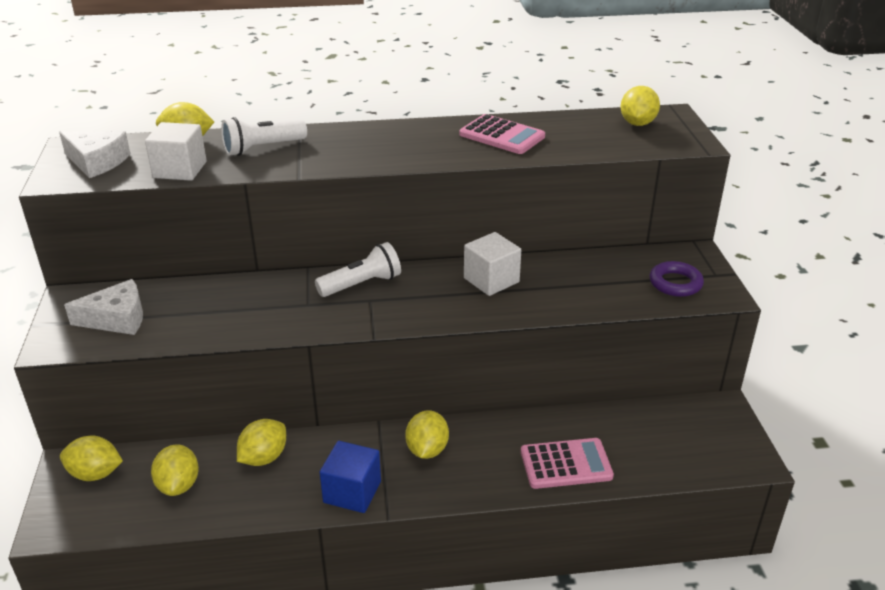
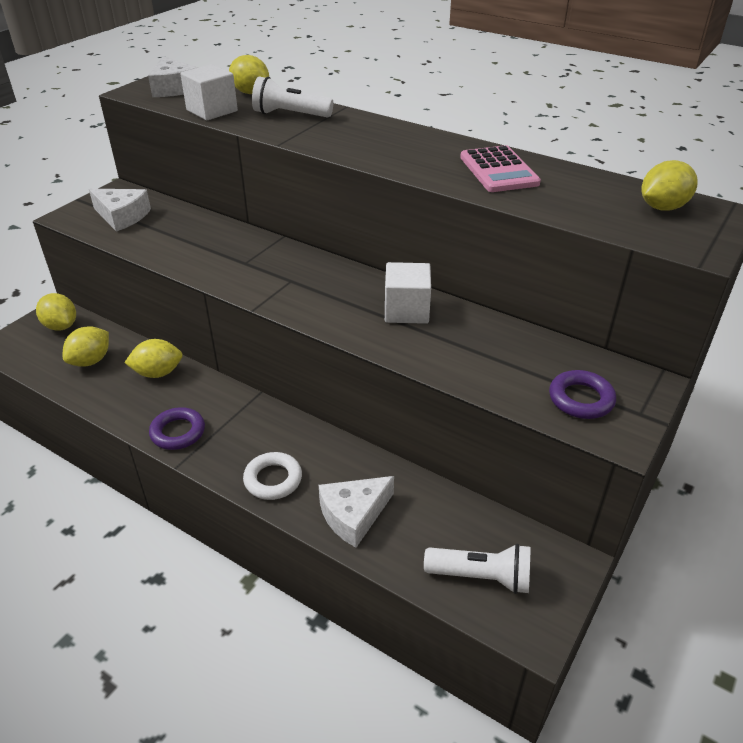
camera: 40 degrees right, 5 degrees up
white flashlight [315,242,401,297] -> white flashlight moved to [424,544,531,594]
blue cube [320,441,381,513] -> purple ring [149,407,205,450]
yellow lemon [405,410,449,459] -> none
pink calculator [521,438,614,489] -> white cheese [319,476,394,548]
none -> white ring [243,452,302,500]

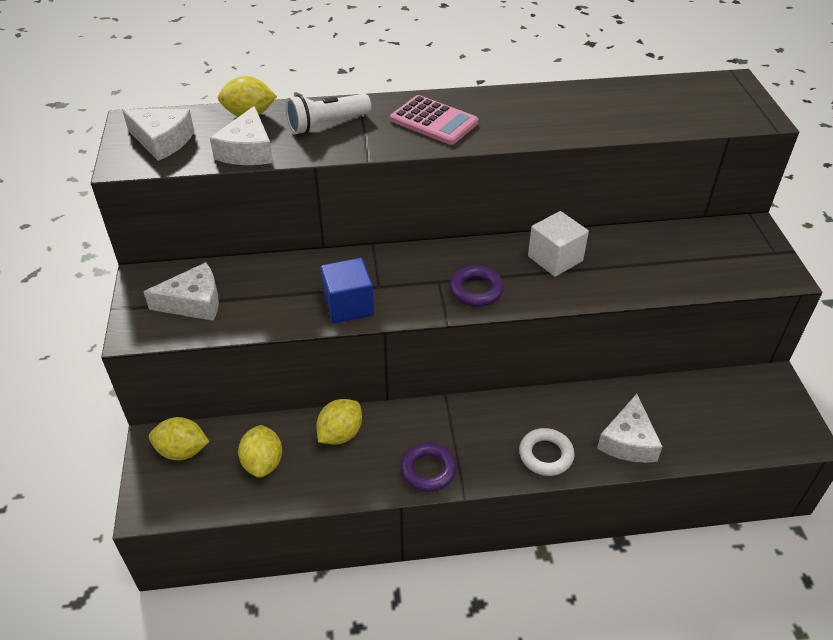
camera: 40 degrees left, 5 degrees up
white cube [180,64,238,120] -> white cheese [210,106,273,165]
white flashlight [424,544,531,594] -> none
pink calculator [460,145,541,192] -> pink calculator moved to [390,95,478,145]
purple ring [549,370,616,419] -> purple ring moved to [450,266,504,307]
yellow lemon [642,160,698,211] -> none
none -> blue cube [321,258,374,324]

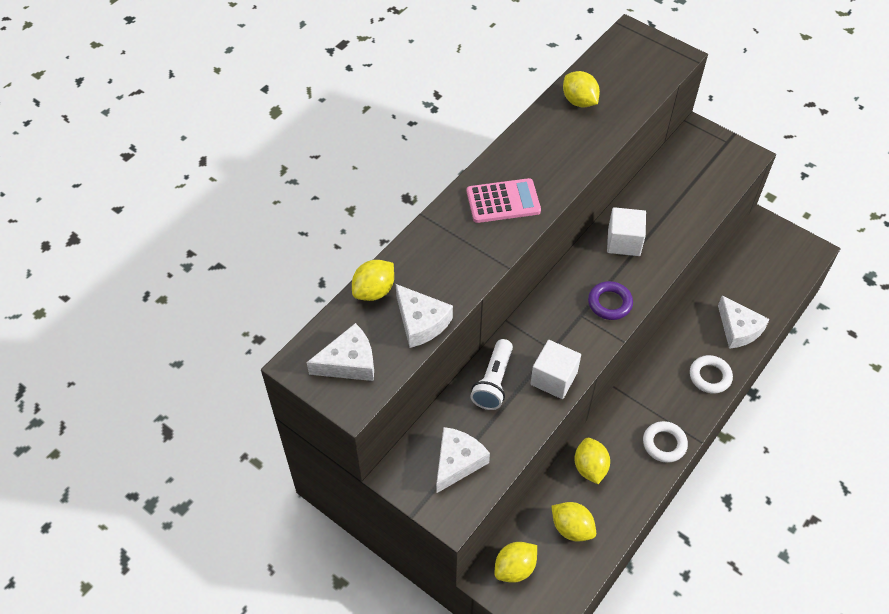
camera: 45 degrees left, 10 degrees up
white flashlight [286,94,371,134] -> white flashlight moved to [470,339,513,410]
blue cube [321,258,374,324] -> white cube [530,340,581,399]
purple ring [401,443,457,492] -> white ring [643,421,688,463]
none -> yellow lemon [563,71,600,108]

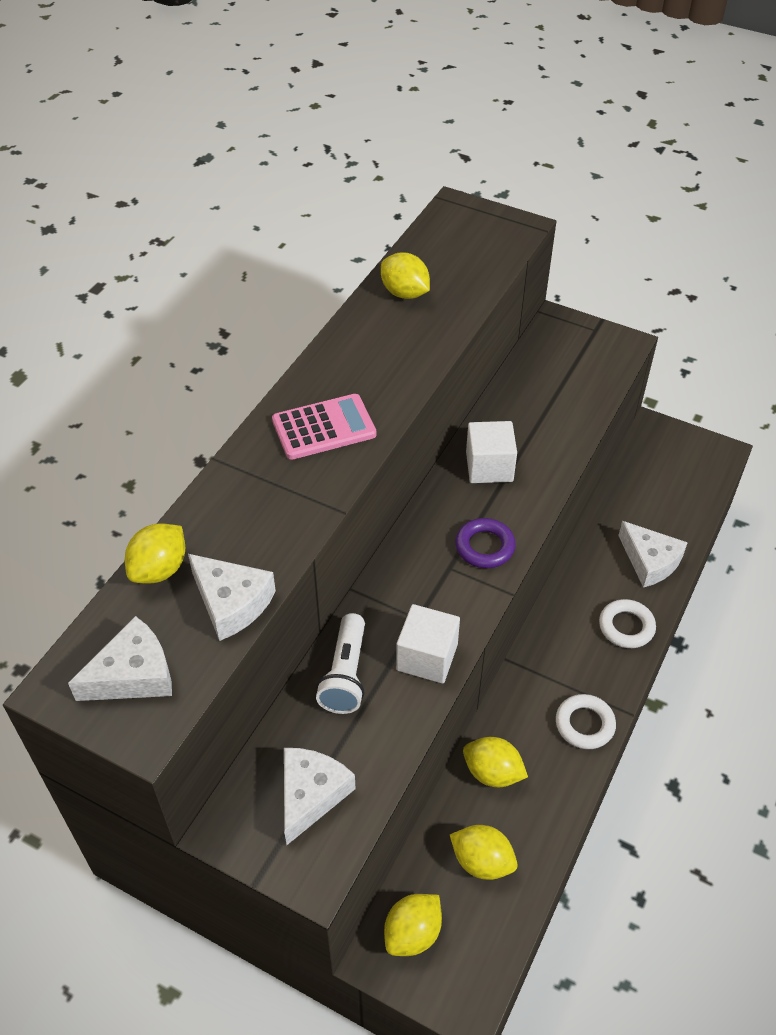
camera: 10 degrees left, 5 degrees down
yellow lemon [574,438,610,484] -> yellow lemon turned 45 degrees counterclockwise [463,737,528,787]

